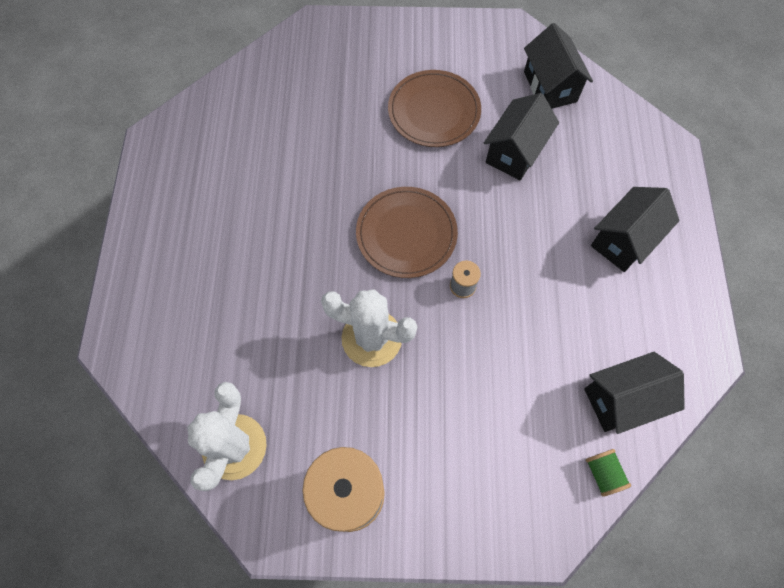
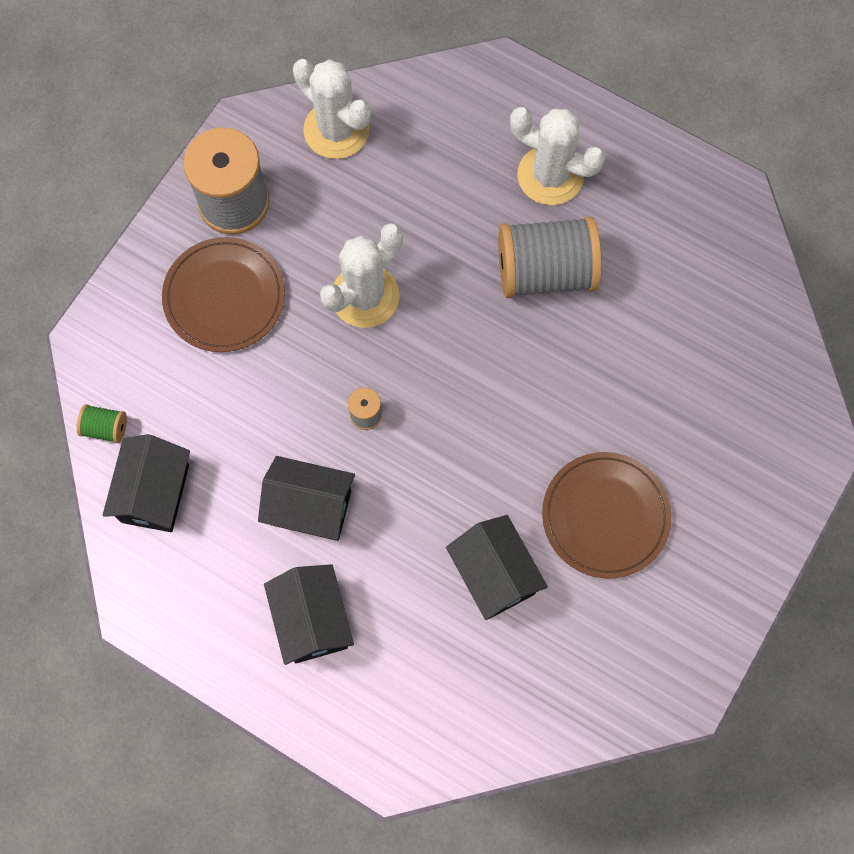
camera: 120 degrees right, 5 degrees up
brown plate [356,187,458,278] -> brown plate moved to [162,237,285,352]
black house [524,23,593,108] -> black house moved to [258,456,355,541]
none -> grey spool [498,216,602,298]
none -> white cactus [510,107,606,205]

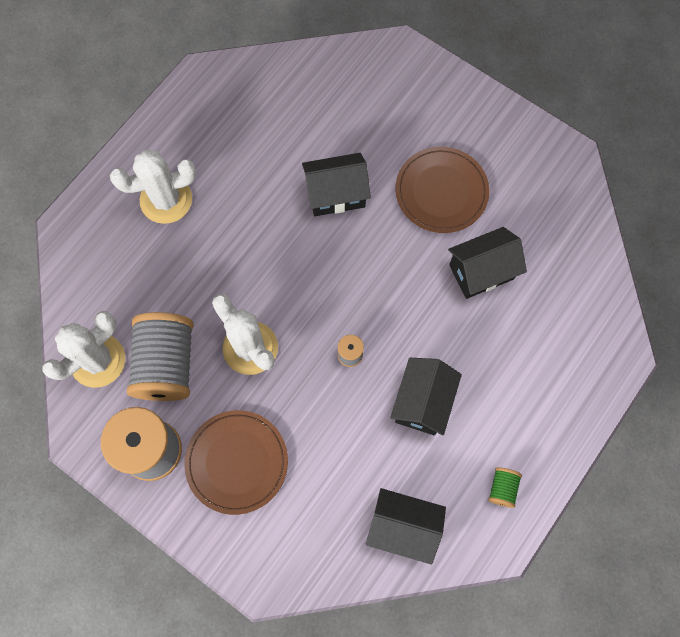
camera: 85 degrees left, 0 degrees up
green spool [77,404,127,443] -> green spool moved to [488,467,522,508]
black house [264,564,354,665] -> black house moved to [302,153,371,216]
grey spool [498,216,602,298] -> grey spool moved to [127,312,194,401]
white cactus [510,107,606,205] -> white cactus turned 45 degrees clockwise [110,149,196,224]

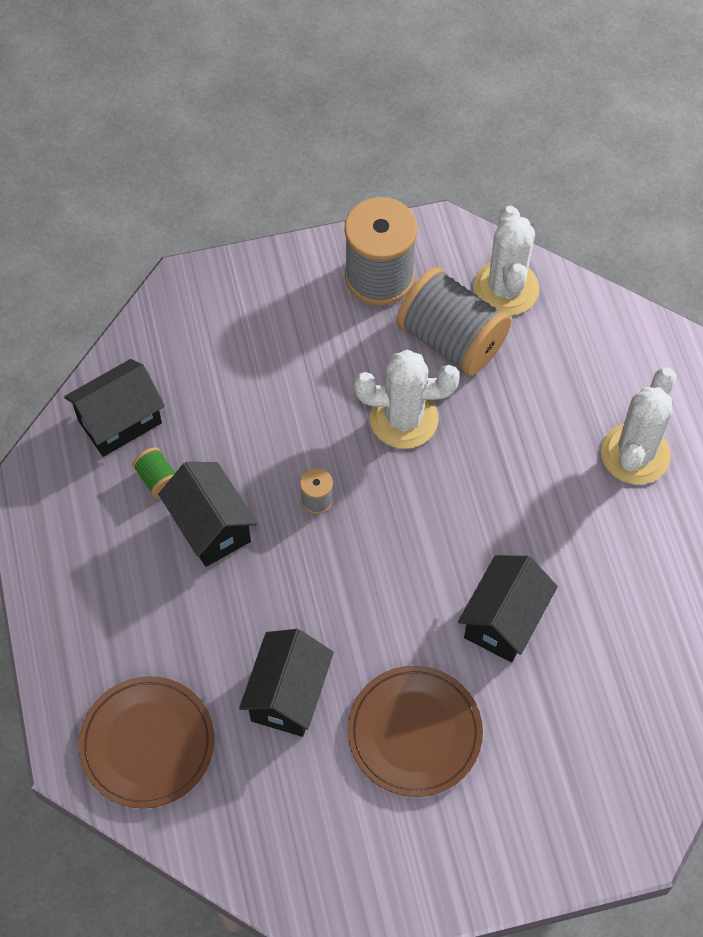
camera: 130 degrees right, 10 degrees down
brown plate [184,410,288,515] -> brown plate moved to [79,676,214,809]
green spool [488,467,522,508] -> green spool moved to [132,447,175,498]

